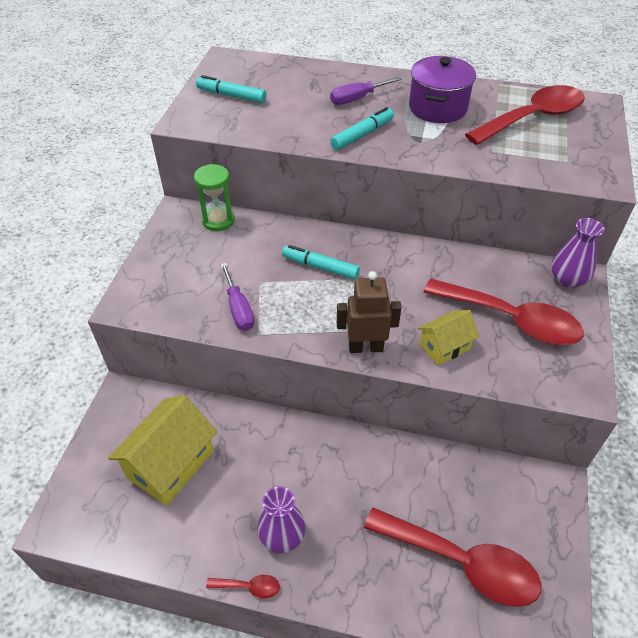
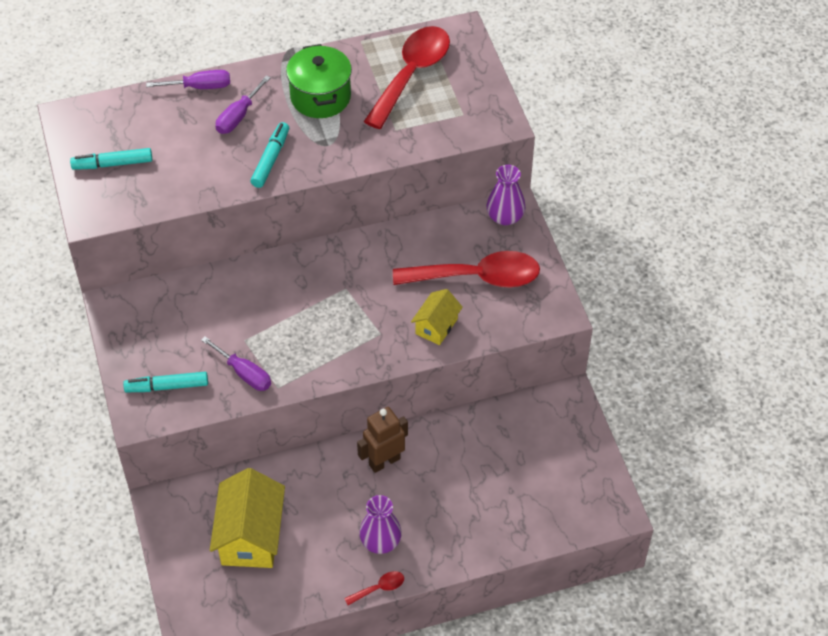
camera: 30 degrees left, 5 degrees up
green hourglass [194,164,235,231] -> none
turquoise marker [282,245,360,280] -> turquoise marker moved to [123,372,208,392]
brown robot [337,271,402,353] -> brown robot moved to [357,407,408,473]
red spoon [364,508,541,607] -> none
purple pot [409,56,476,123] -> green pot [286,44,352,118]
none -> purple screwdriver [146,70,230,89]

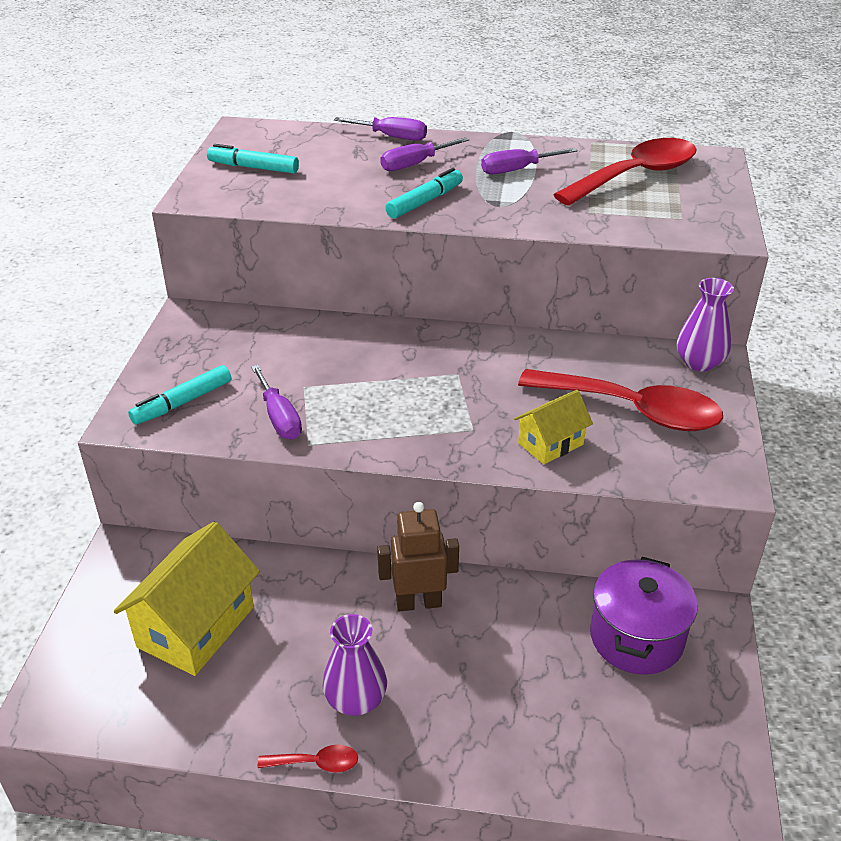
camera: 25 degrees right, 15 degrees down
turquoise marker [123,372,208,392] -> turquoise marker turned 60 degrees counterclockwise [128,365,231,425]
green pot [286,44,352,118] -> purple screwdriver [481,148,578,174]
none -> purple pot [590,557,698,675]

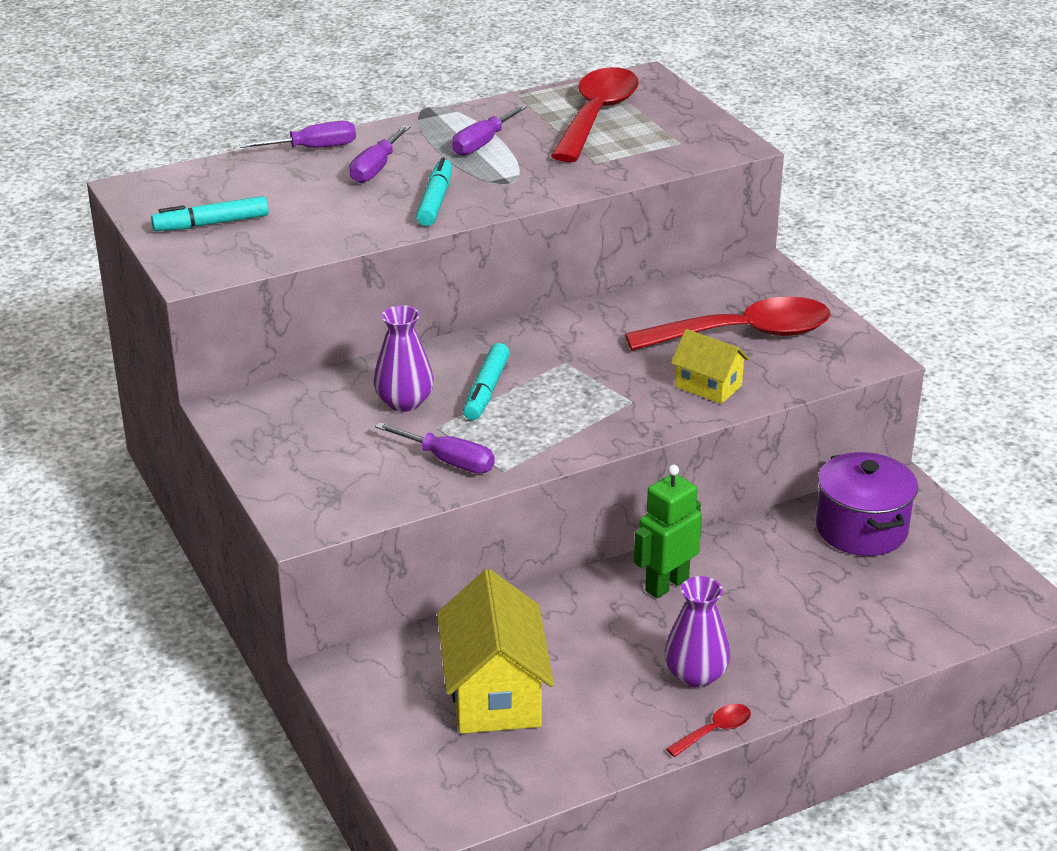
camera: 35 degrees left, 5 degrees down
turquoise marker [128,365,231,425] -> turquoise marker moved to [463,343,510,420]
brown robot [377,502,459,611] -> green robot [634,465,702,598]
yellow house [514,390,593,465] -> yellow house turned 75 degrees counterclockwise [671,329,749,404]
purple vase [677,278,734,372] -> purple vase moved to [373,305,434,412]

